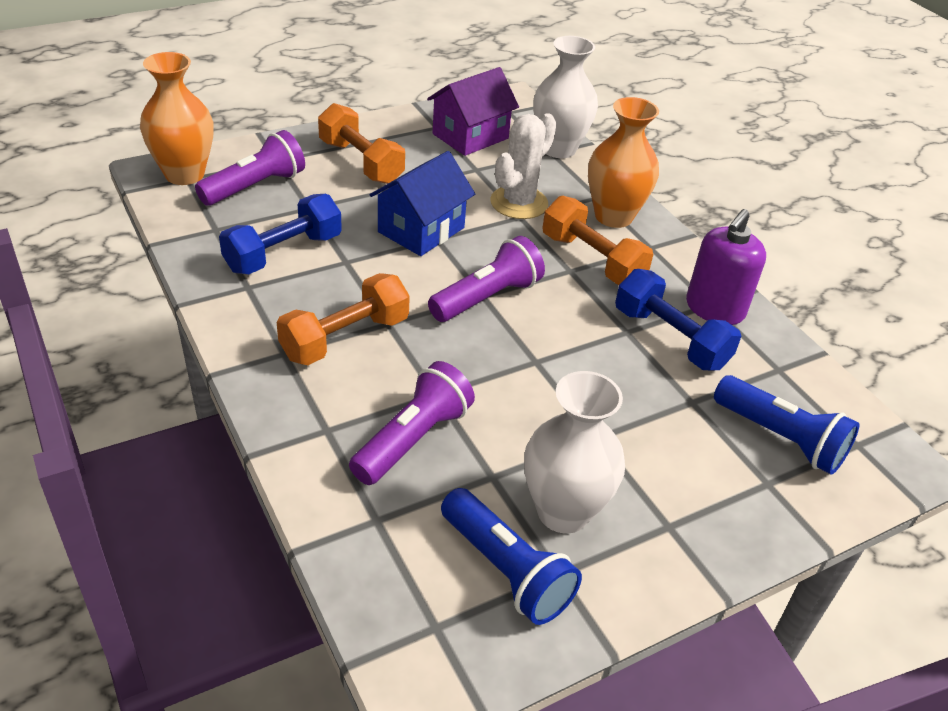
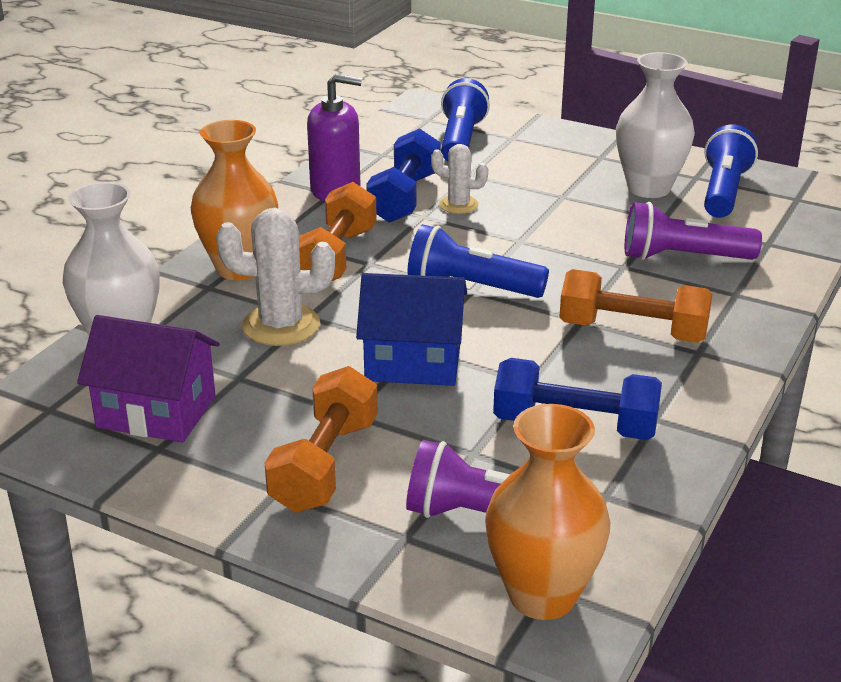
camera: 120 degrees left, 10 degrees down
purple flashlight [428,236,545,322] -> blue flashlight [408,224,549,298]
none -> white cactus [431,144,488,214]

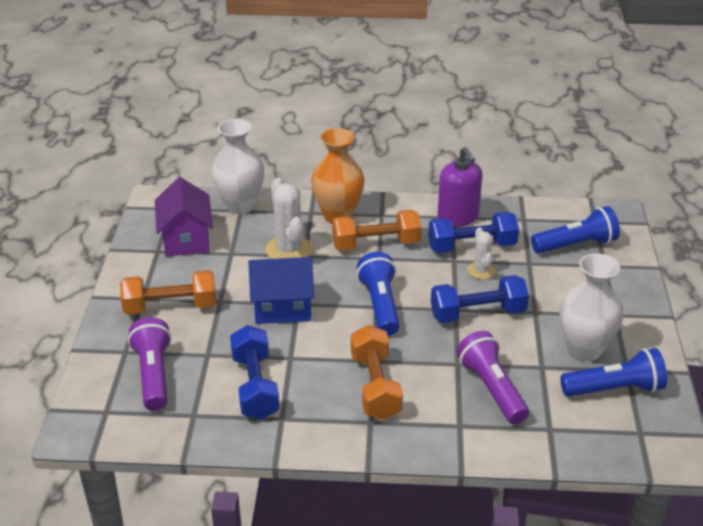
camera: 65 degrees right, 5 degrees up
blue house [356,273,467,386] -> blue house turned 75 degrees counterclockwise [248,257,314,324]
orange vase [485,404,610,620] -> none
none -> blue dumbbell [431,275,529,323]

